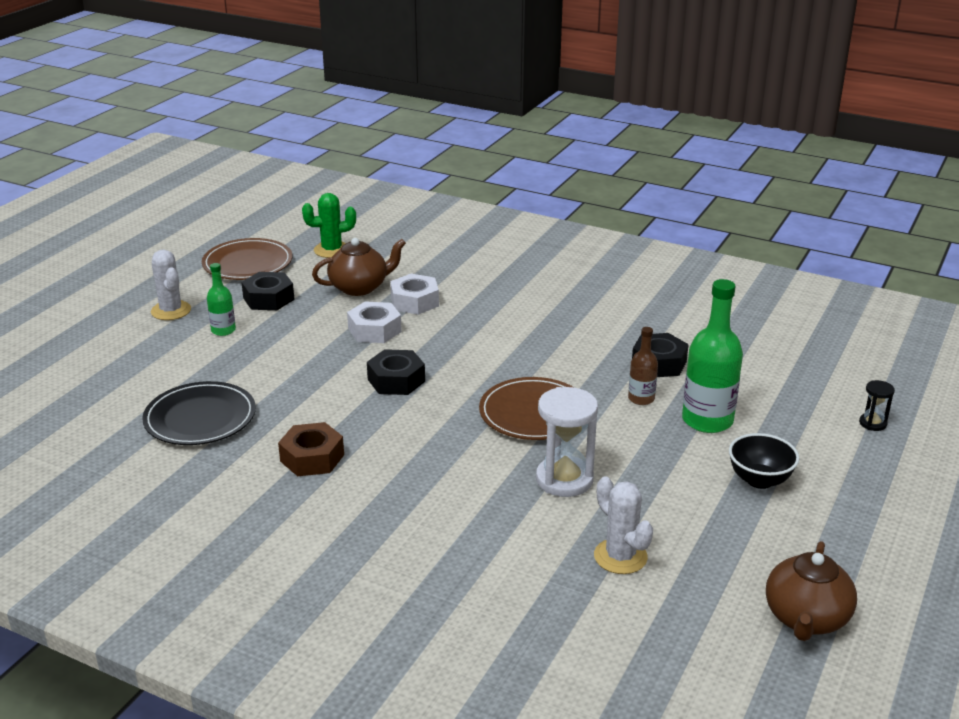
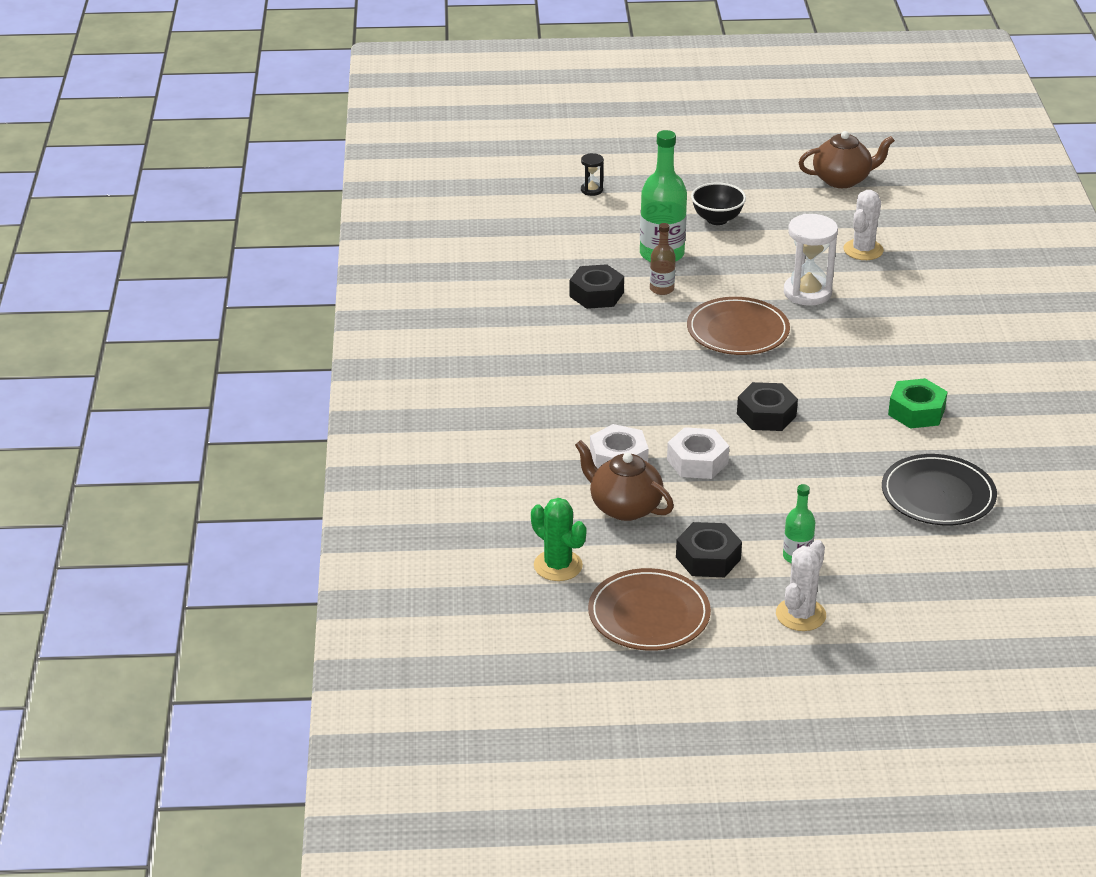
camera: 120 degrees left, 5 degrees up
brown nut [278,422,344,476] -> green nut [888,378,948,429]

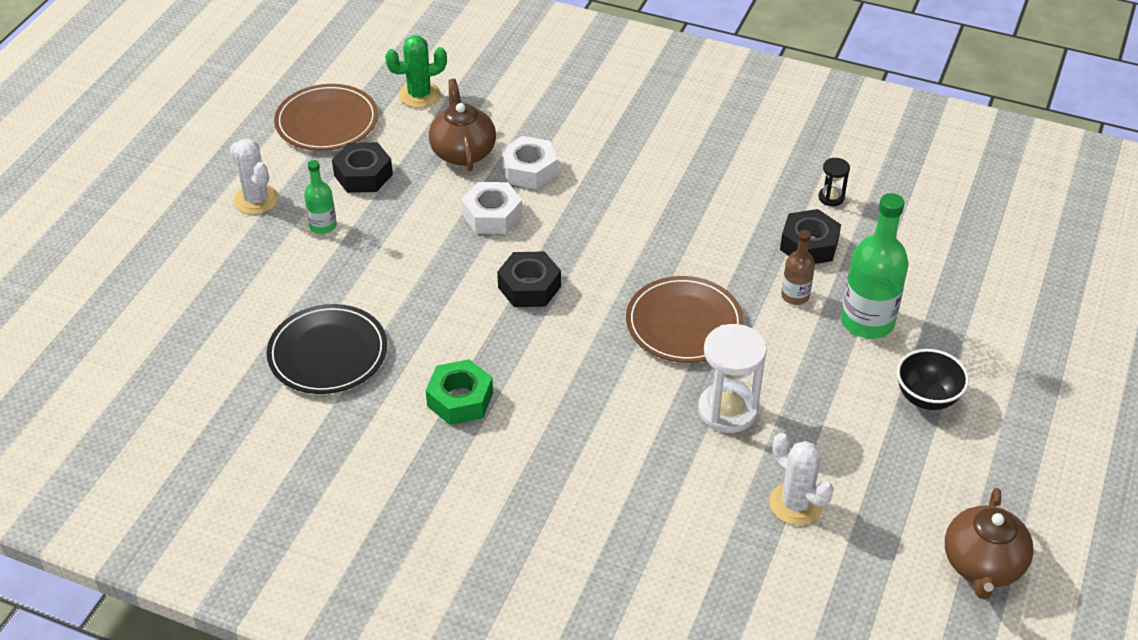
camera: 115 degrees right, 10 degrees up
brown teapot [575,440,674,521] -> brown teapot turned 75 degrees counterclockwise [429,79,496,171]
black hourglass [581,153,604,196] -> black hourglass moved to [818,158,850,206]

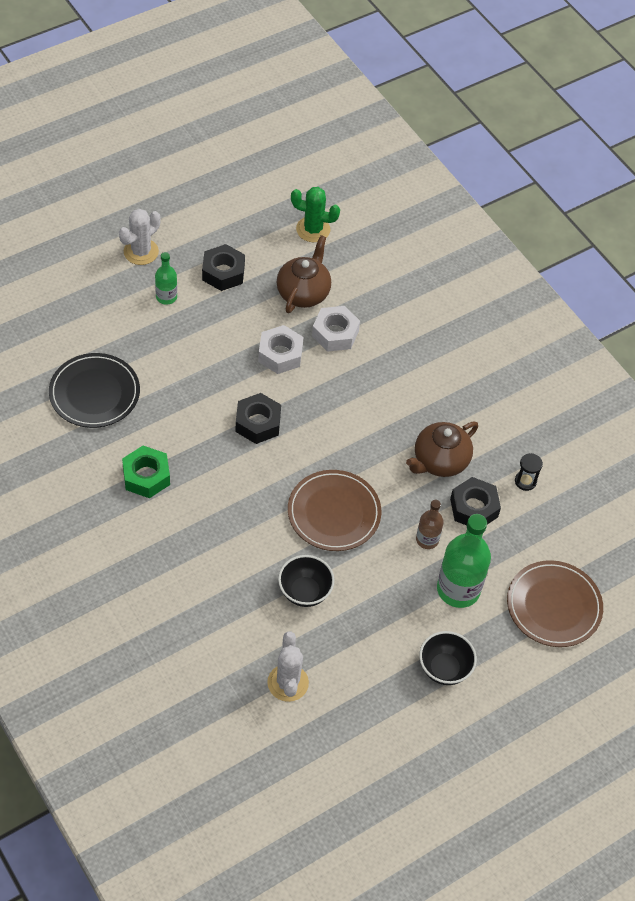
camera: 30 degrees right, 10 degrees up
white cactus [230,138,279,215] -> white cactus turned 45 degrees clockwise [119,209,161,265]
brown plate [274,84,378,151] -> brown plate moved to [507,560,603,647]
white hourglass [698,324,767,433] -> black bowl [278,555,335,607]
brown teapot [945,488,1034,600] -> brown teapot moved to [406,422,478,477]

